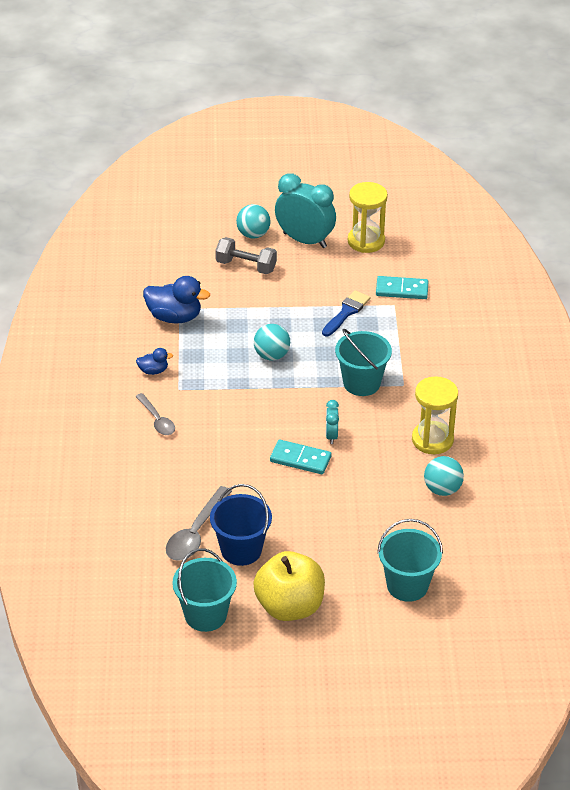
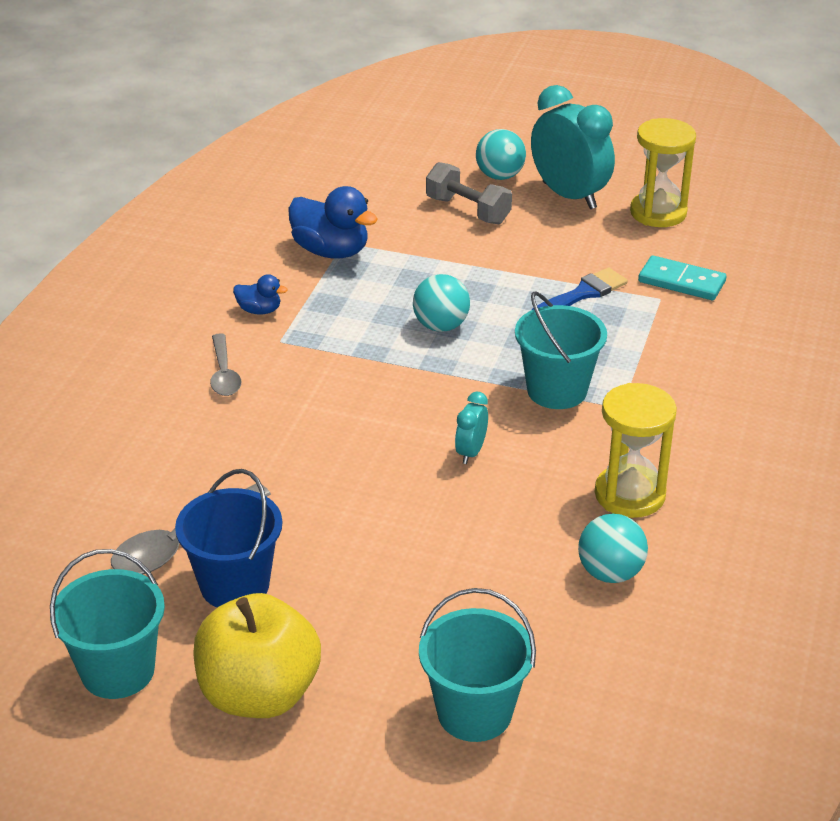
camera: 20 degrees right, 5 degrees down
turquoise domino [270,439,332,474] -> none

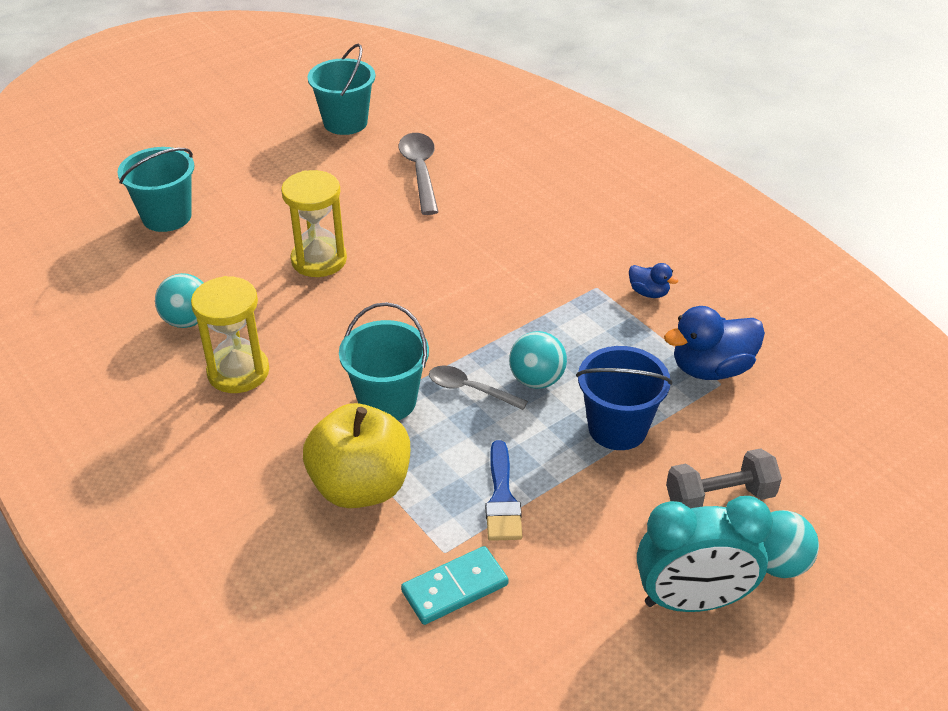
camera: 125 degrees right, 5 degrees up
blue bucket [175,469,282,608] -> blue bucket moved to [576,346,672,450]
yellow apple [193,593,321,718] -> yellow apple moved to [303,403,410,508]
grey spoon [210,333,241,396] -> grey spoon moved to [429,365,528,410]
blue duck [233,274,288,315] -> blue duck turned 105 degrees counterclockwise [629,263,678,298]
turquoise clock [455,392,488,464] -> none
yellow hourglass [630,118,696,227] -> yellow hourglass moved to [281,170,347,277]

